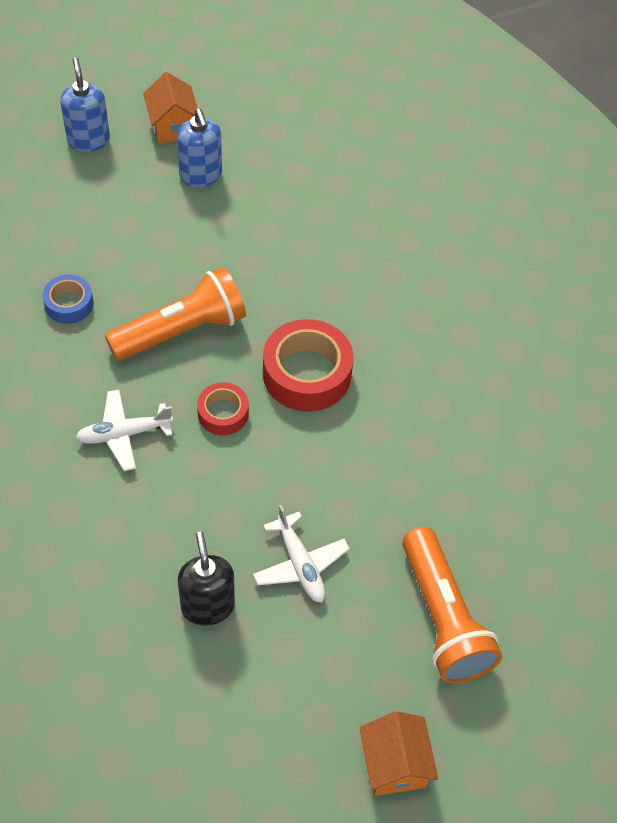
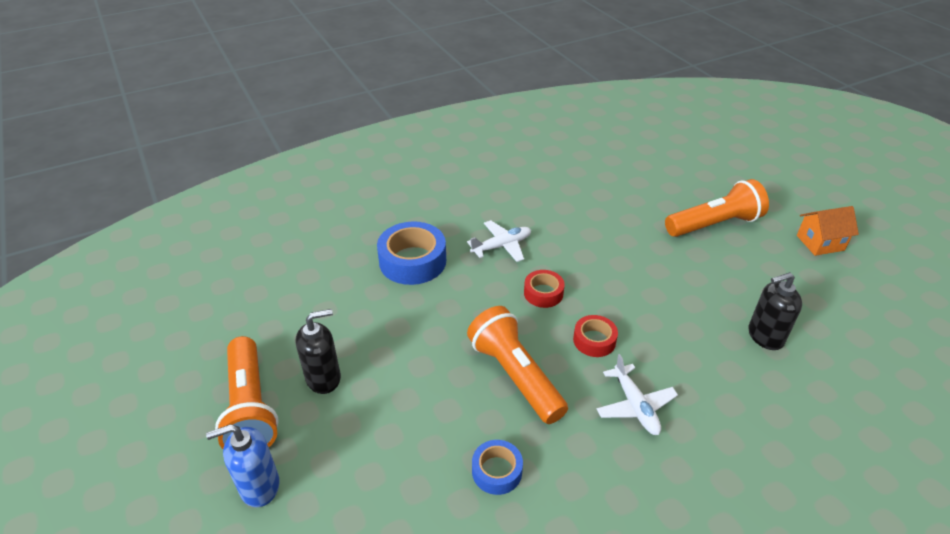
camera: 90 degrees left, 15 degrees down
orange house [143,72,198,144] -> orange flashlight [215,336,279,449]
blue soap dispenser [177,108,222,187] -> black soap dispenser [296,309,341,394]
white plane [253,505,350,602] -> white plane moved to [467,220,531,262]
red tape [263,319,353,412] -> red tape [524,270,565,308], size x0.56
none -> blue tape [377,222,446,285]

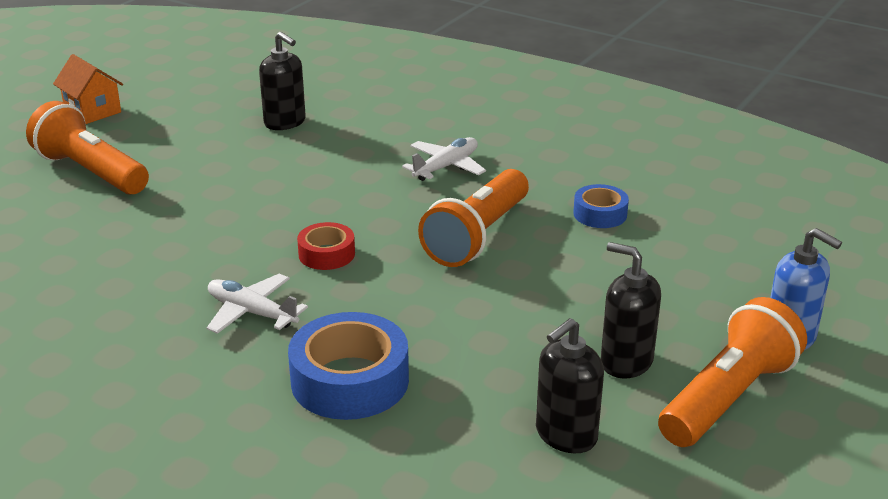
camera: 120 degrees left, 10 degrees down
red tape [573,315,618,357] -> none
none -> black soap dispenser [536,318,604,453]

